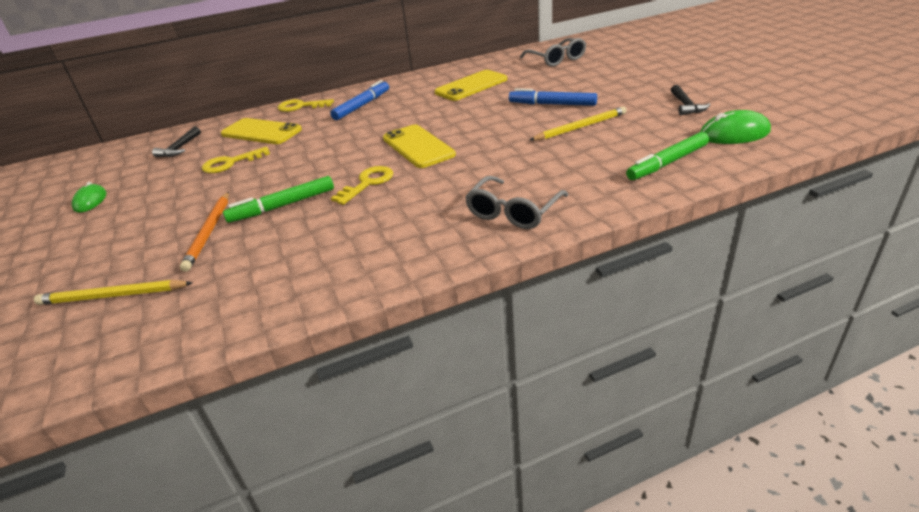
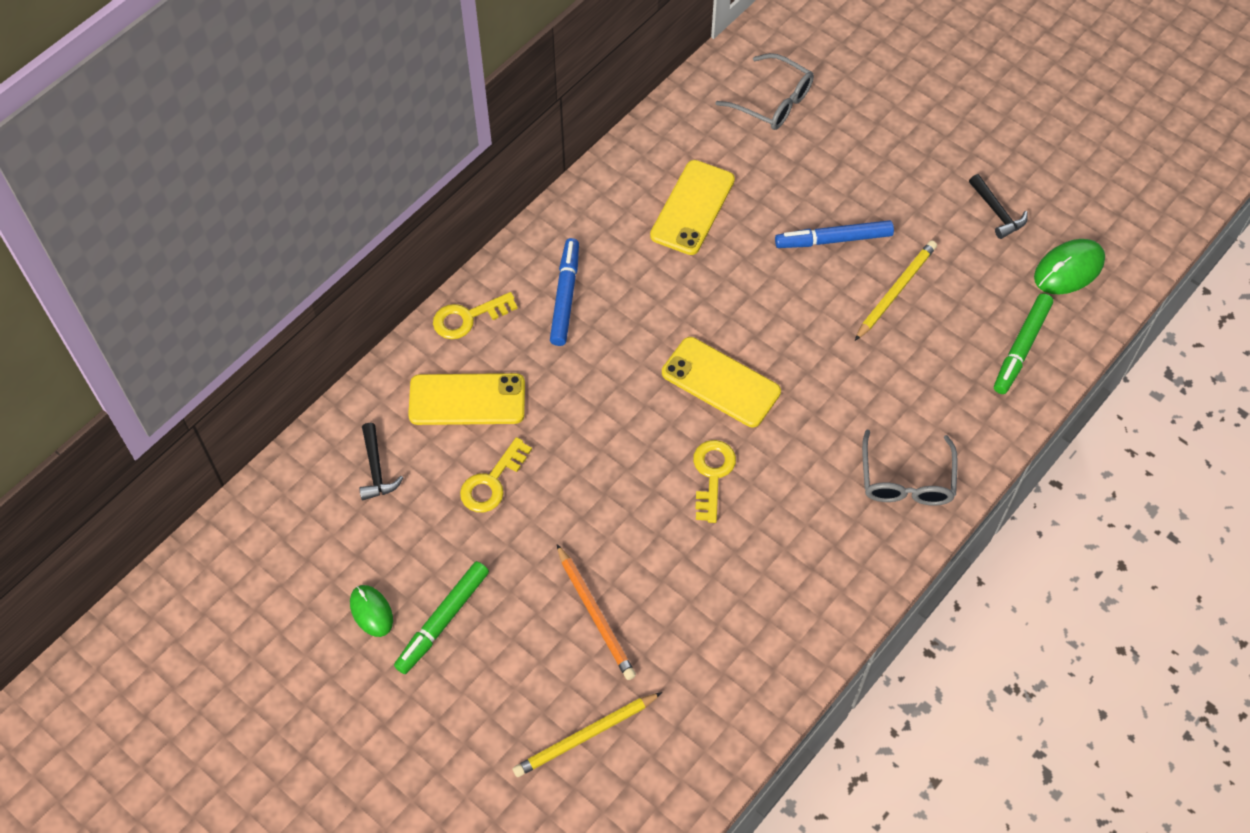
camera: 30 degrees left, 25 degrees up
green marker [223,176,334,223] -> green marker moved to [394,561,489,674]

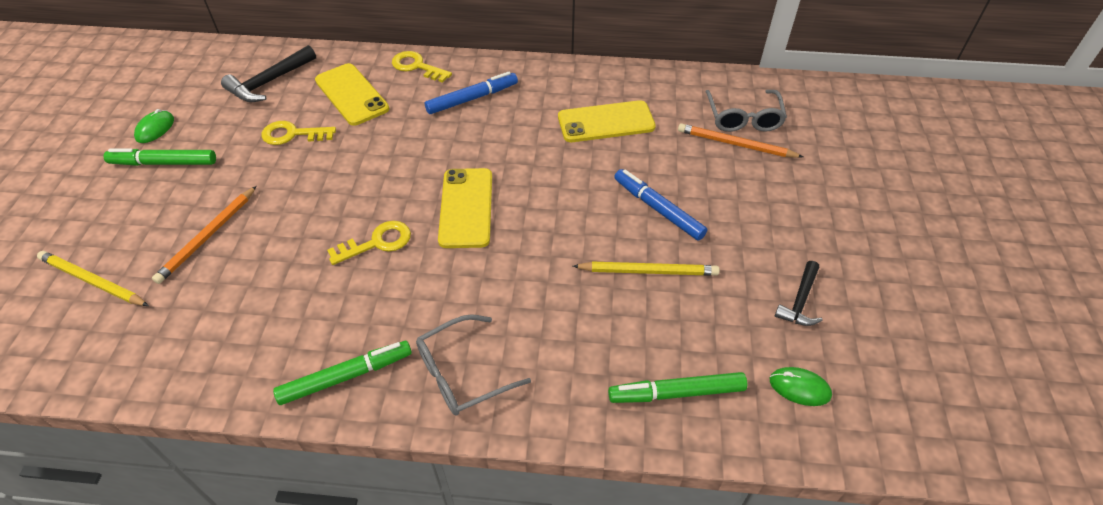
camera: 55 degrees right, 10 degrees down
black hammer [359,423,403,500] -> black hammer [221,45,316,102], size x1.53
green mouse [1034,239,1105,295] -> green mouse [770,367,832,406], size x0.65
none -> green marker [273,341,412,405]
none -> orange pencil [678,123,803,158]

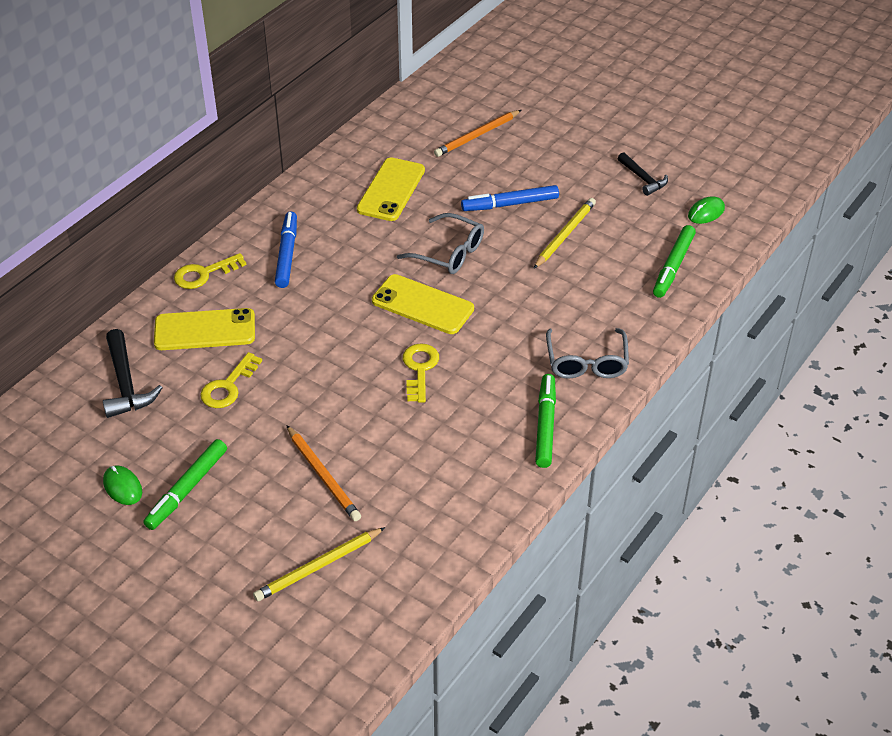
camera: 60 degrees left, 5 degrees down
grey glasses [705,90,787,132] -> grey glasses moved to [397,213,484,274]

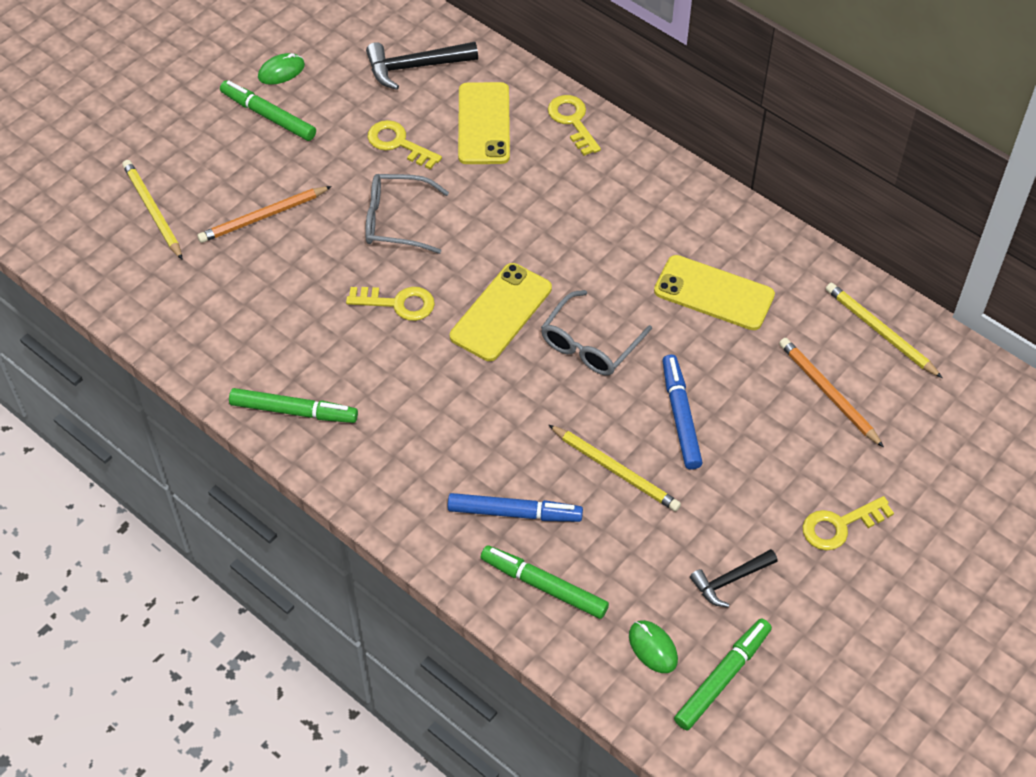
camera: 95 degrees right, 10 degrees up
blue marker [275,212,297,288] -> blue marker moved to [447,493,583,522]
grey glasses [546,328,629,379] -> grey glasses moved to [365,174,449,254]
none -> green marker [674,618,772,730]
none -> yellow key [802,496,894,551]
none -> yellow pencil [826,283,942,378]

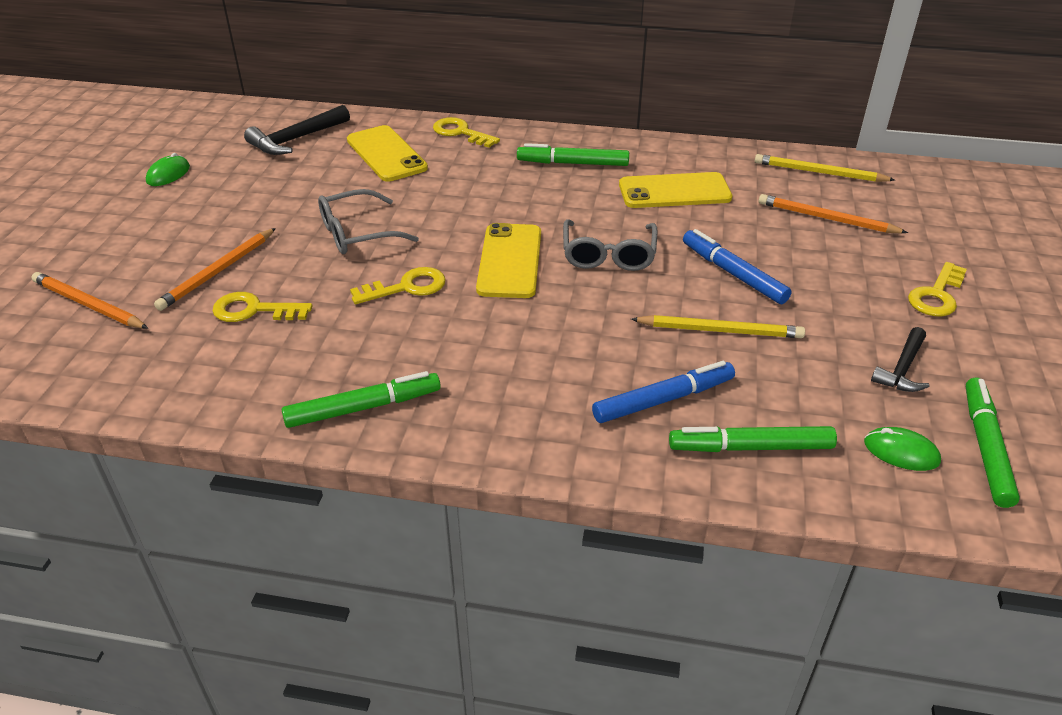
camera: 30 degrees left, 15 degrees down
yellow pencil [122,160,183,260] -> orange pencil [32,272,149,329]
green marker [220,80,316,141] -> green marker moved to [517,143,629,166]
yellow key [367,120,442,170] -> yellow key moved to [212,292,312,322]

